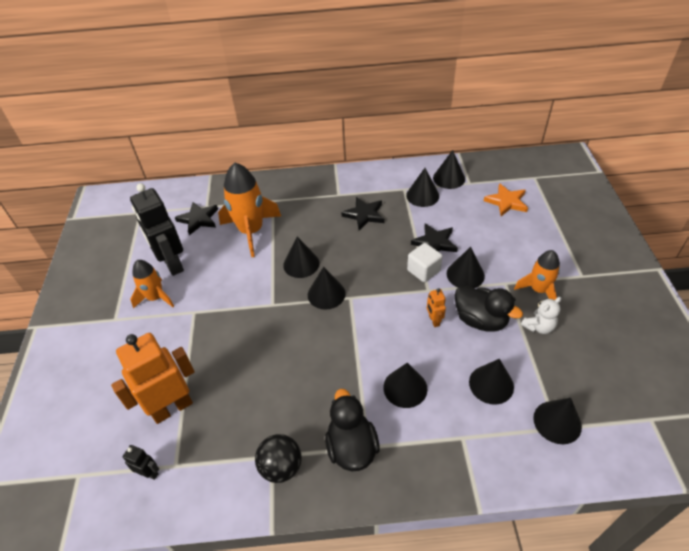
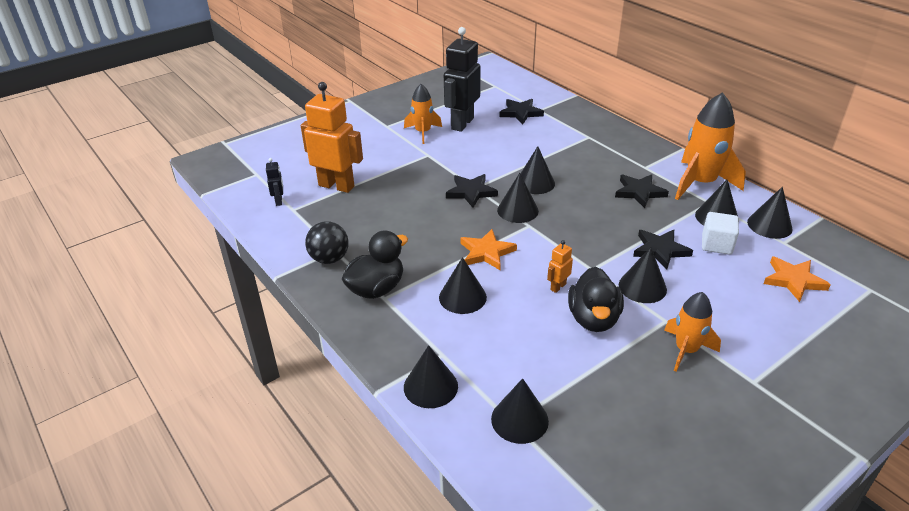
camera: 55 degrees right, 10 degrees down
orange rocket [218,163,281,257] -> orange rocket moved to [675,92,746,200]
white cube [407,243,443,283] -> white cube moved to [702,212,739,255]
black cone [469,359,514,405] -> black cone moved to [404,345,458,408]
white teddy bear [521,297,561,334] -> none
none -> black star [446,174,498,208]
none -> orange star [461,229,517,270]

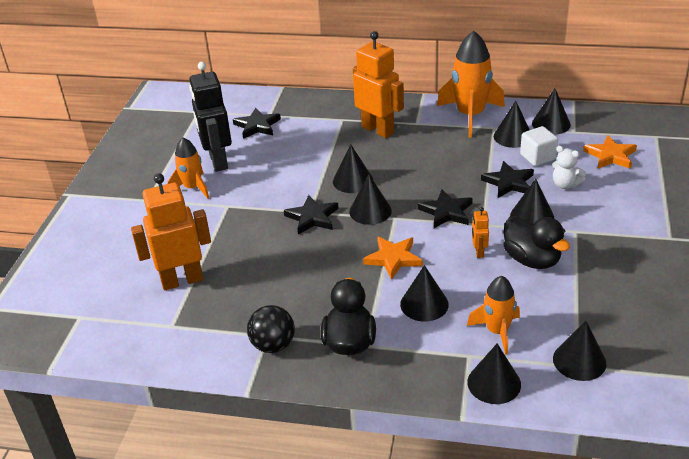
camera: 40 degrees left, 0 degrees up
black robot [266,158,283,206] -> none
black star [615,174,669,208] -> black star moved to [418,189,473,228]
orange rocket [664,292,721,372] -> orange rocket moved to [467,276,520,355]
none -> orange robot [353,31,404,138]
none -> white teddy bear [552,146,586,189]

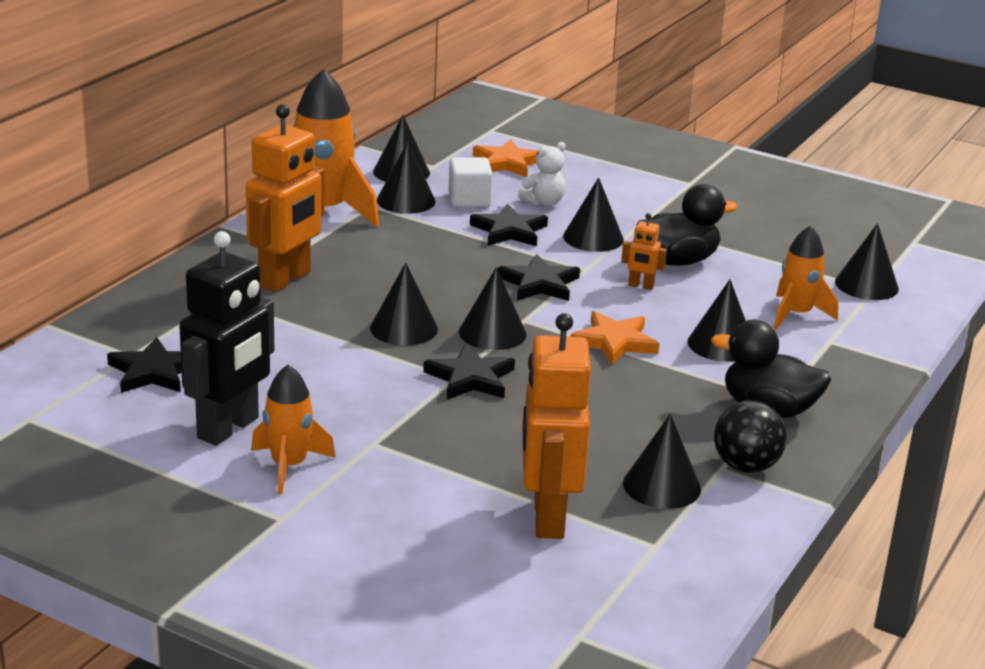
camera: 75 degrees left, 10 degrees down
black robot [189,62,232,172] -> black robot turned 60 degrees counterclockwise [179,231,274,446]
orange robot [353,31,404,138] -> orange robot turned 150 degrees clockwise [246,104,325,292]
black cone [467,344,521,404] -> black cone moved to [623,414,701,509]

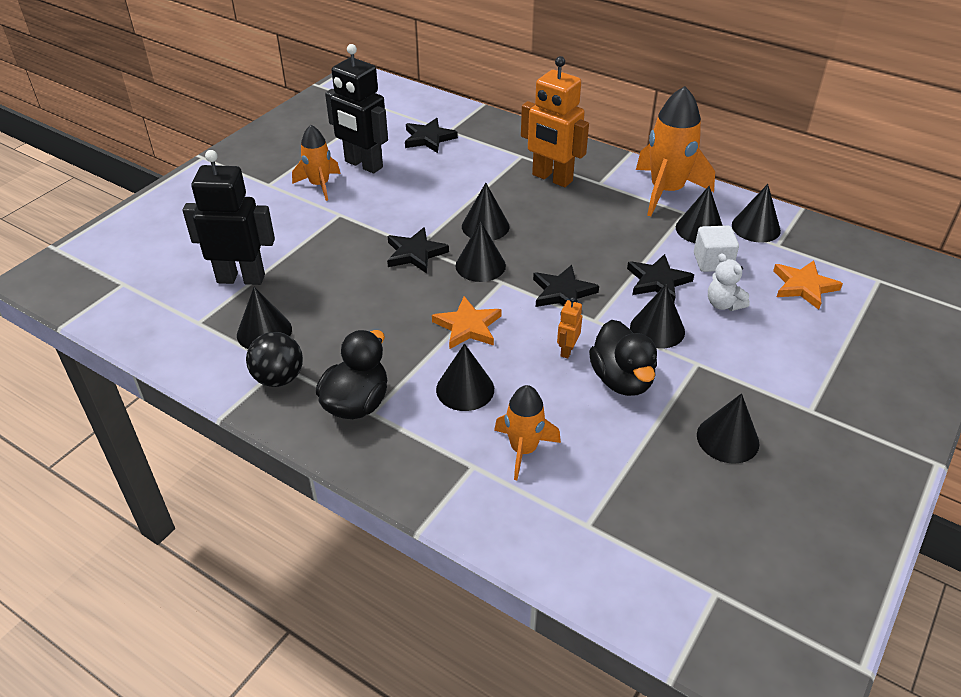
camera: 95 degrees right, 15 degrees up
orange robot [522,313,591,539] -> black robot [183,150,275,285]
black cone [835,223,899,300] -> black cone moved to [697,393,760,464]

